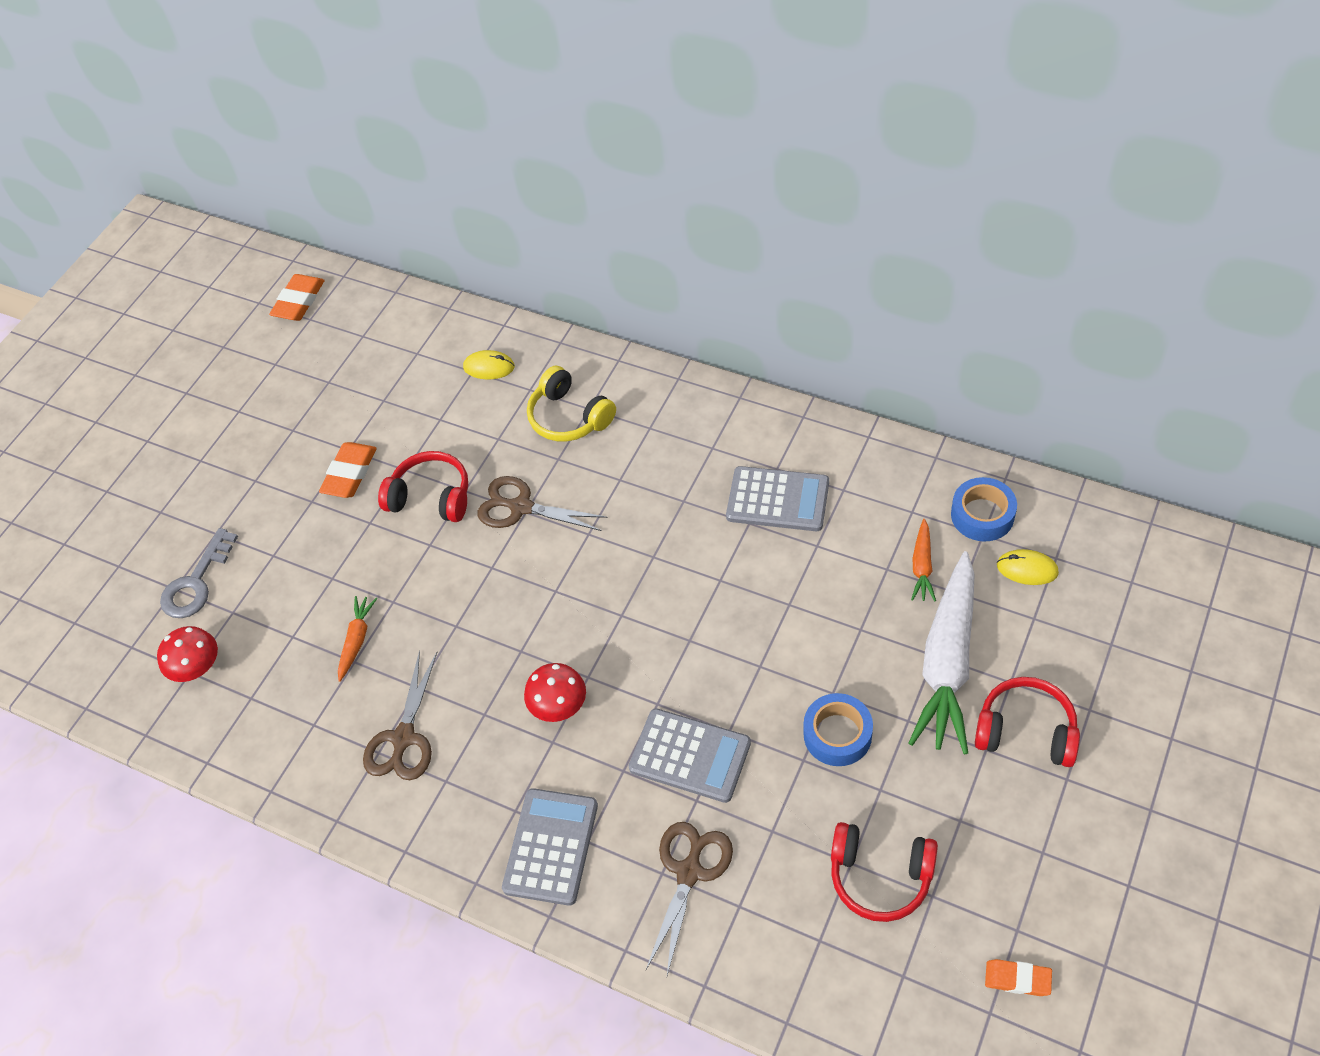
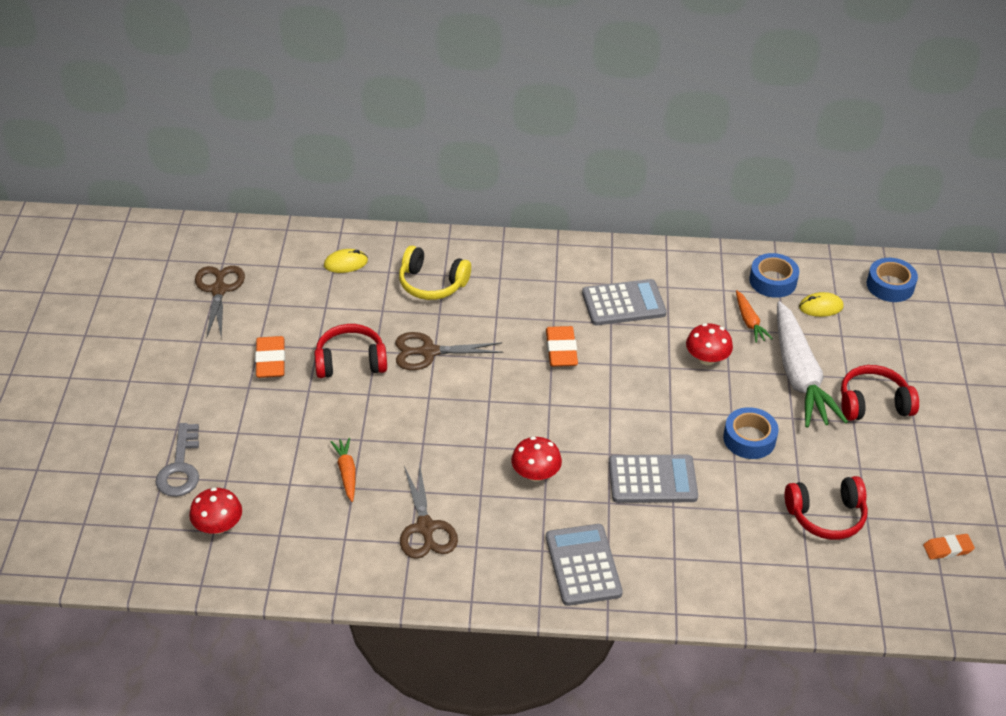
camera: 30 degrees left, 10 degrees down
orange eraser [269,274,325,321] -> orange eraser moved to [546,326,578,367]
brown scissors [646,822,733,975] -> brown scissors moved to [195,266,245,339]
none -> red mushroom [686,323,733,365]
none -> blue tape [867,258,918,302]

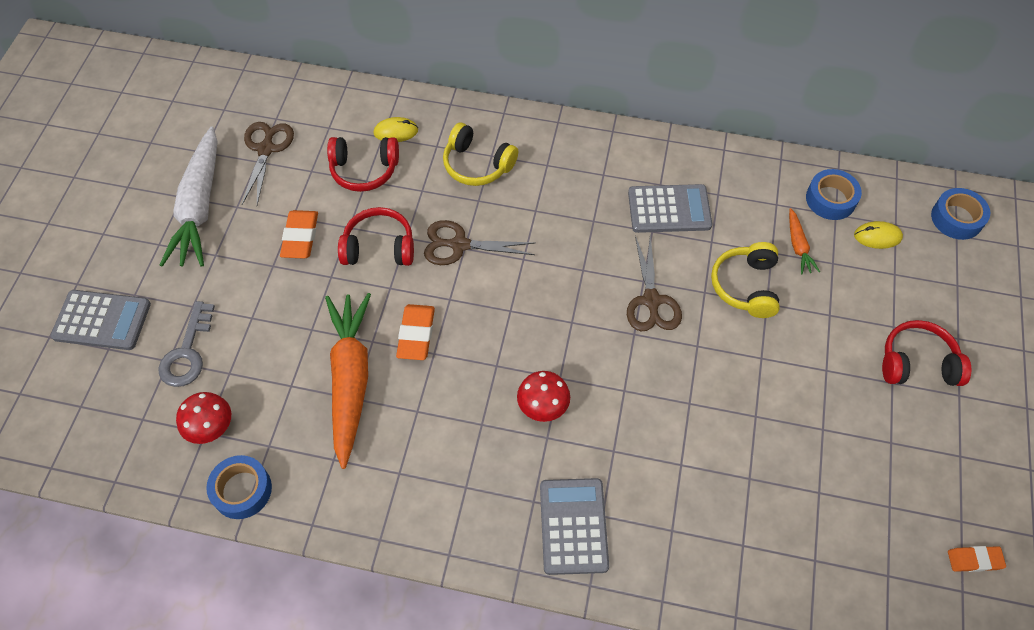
camera: 10 degrees right, 15 degrees up
orange carrot [330,438,356,502] -> orange carrot [325,293,371,469], size x2.23
brown scissors [400,466,458,559] -> brown scissors moved to [627,236,682,332]
orange eraser [546,326,578,367] -> orange eraser moved to [396,304,435,360]
grey calculator [609,455,698,503] -> grey calculator moved to [51,290,151,350]
red mushroom [686,323,733,365] -> yellow headphones [711,242,780,318]
blue tape [723,407,779,459] -> blue tape moved to [206,455,272,519]
white carrot [777,301,848,428] -> white carrot moved to [160,126,218,267]
red headphones [784,476,868,540] -> red headphones moved to [327,137,399,192]

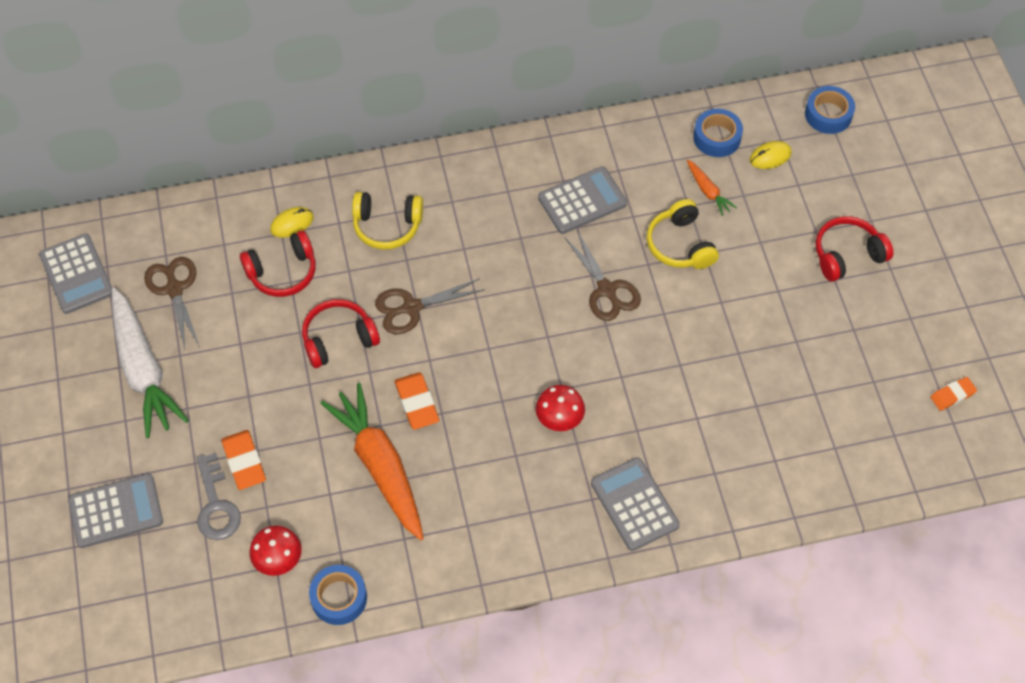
camera: 25 degrees left, 0 degrees up
orange eraser [280,210,318,259] -> orange eraser moved to [221,430,266,490]
none -> grey calculator [39,234,112,314]

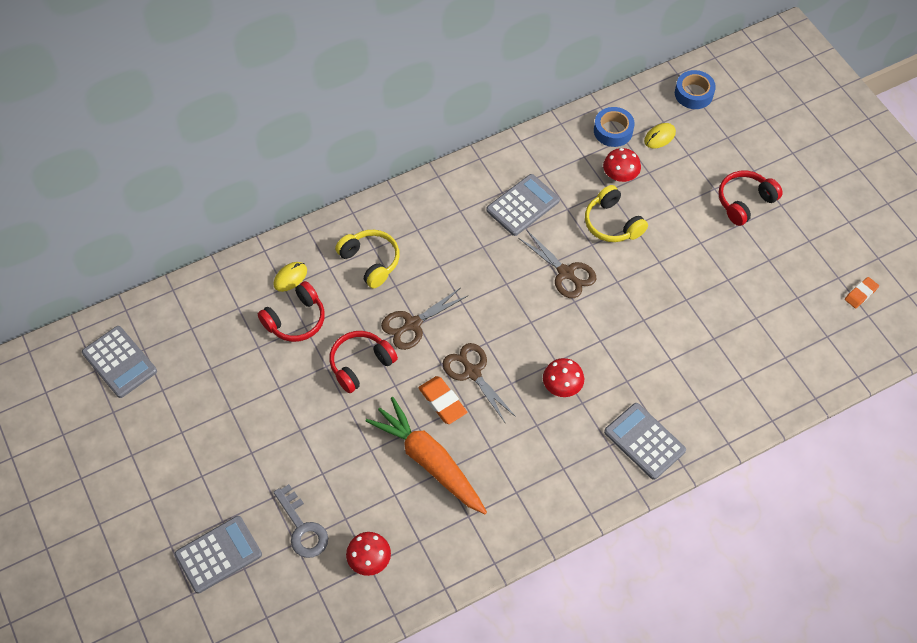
camera: 15 degrees left, 0 degrees up
white carrot [112,287,189,438] -> none
brown scissors [144,257,200,350] -> brown scissors moved to [443,343,516,424]
orange eraser [221,430,266,490] -> none
blue tape [309,565,367,625] -> none
yellow headphones [352,192,423,250] -> yellow headphones turned 120 degrees counterclockwise [335,230,400,288]
orange carrot [687,160,737,216] -> red mushroom [603,148,641,182]

